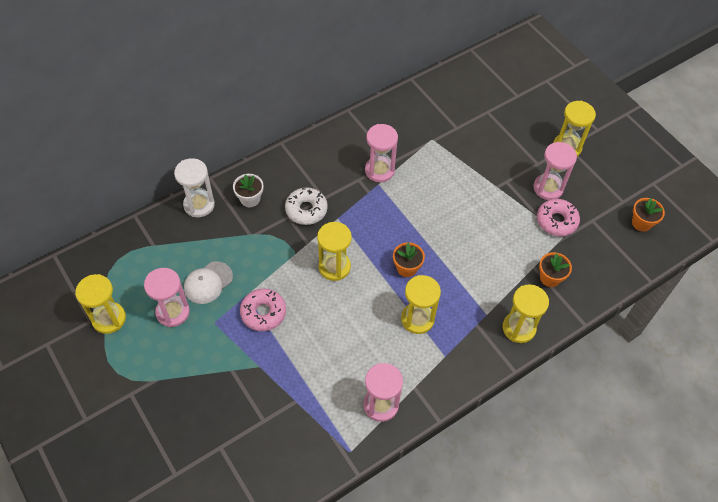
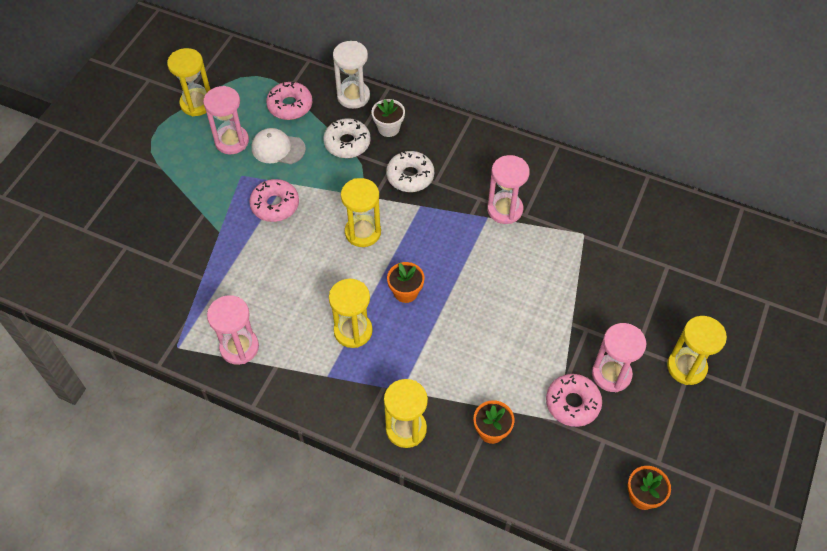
camera: 60 degrees right, 0 degrees up
none -> pink donut [266,82,312,120]
none -> white donut [323,118,371,158]

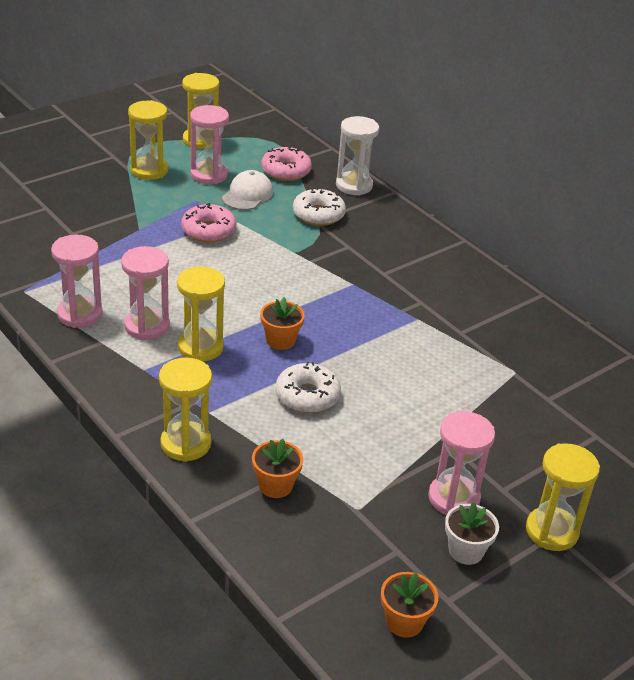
camera: 25 degrees right, 20 degrees down
white cap [251,128,306,164] -> white cap turned 75 degrees clockwise [222,170,273,210]
yellow hourglass [341,178,381,247] -> yellow hourglass moved to [128,100,168,180]
white flower pot [371,99,405,137] -> white flower pot moved to [445,503,499,565]
white donut [386,151,434,192] -> white donut moved to [275,362,341,413]
pink hourglass [487,155,530,224] -> pink hourglass moved to [121,246,170,340]
pink donut [546,374,602,427] -> none

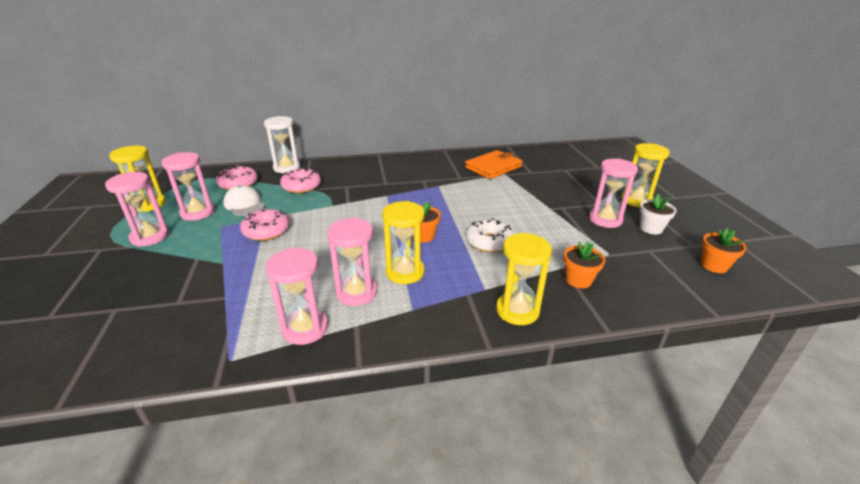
camera: 60 degrees left, 5 degrees down
yellow hourglass [128,100,168,180] -> pink hourglass [105,172,169,247]
white donut [293,187,346,226] -> pink donut [280,168,321,193]
none -> orange wallet [465,150,522,179]

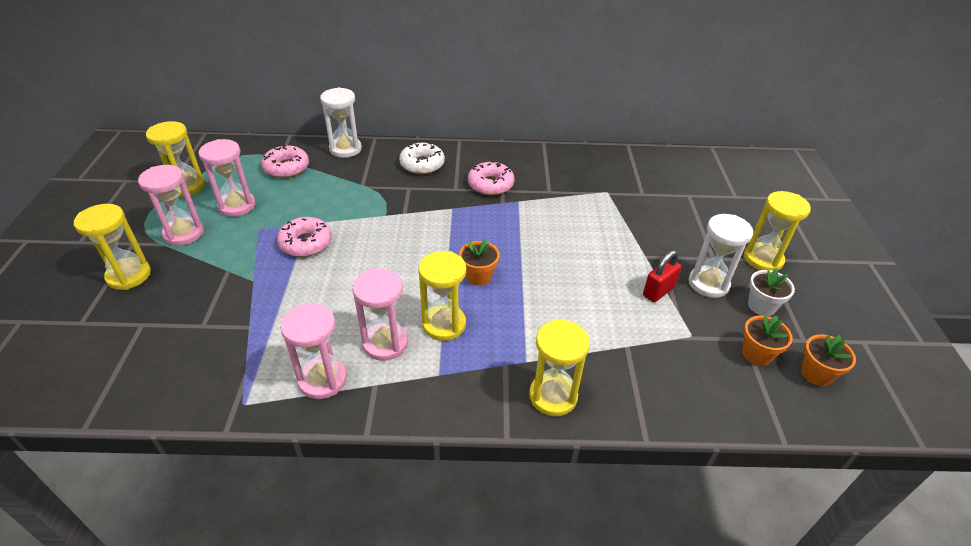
camera: 10 degrees right, 10 degrees up
white cap [223,185,265,216] -> none
pink donut [280,168,321,193] -> pink donut moved to [468,161,515,195]
orange wallet [465,150,522,179] -> none
white donut [466,218,514,252] -> white donut moved to [399,142,445,174]
orange flower pot [564,241,605,288] -> orange flower pot moved to [742,315,793,366]
pink hourglass [589,158,638,228] -> white hourglass [689,214,753,298]
none -> yellow hourglass [74,204,151,290]
none -> red padlock [643,251,682,302]

